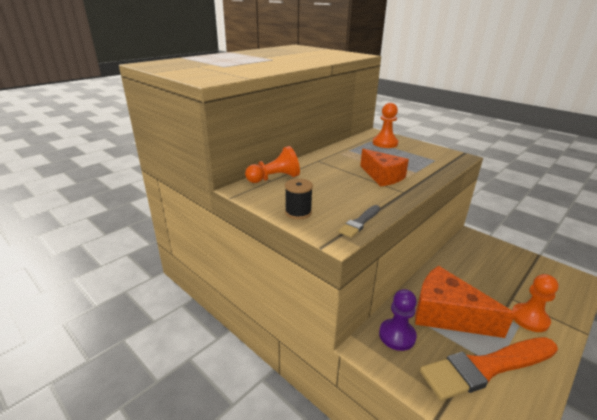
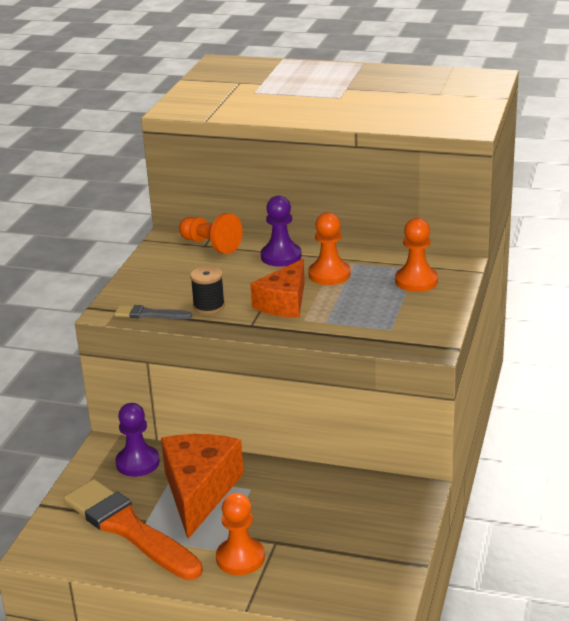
camera: 65 degrees right, 0 degrees up
black spool [285,178,313,219] -> black spool moved to [190,266,225,314]
none -> purple pawn [261,196,302,267]
none -> orange pawn [308,212,351,285]

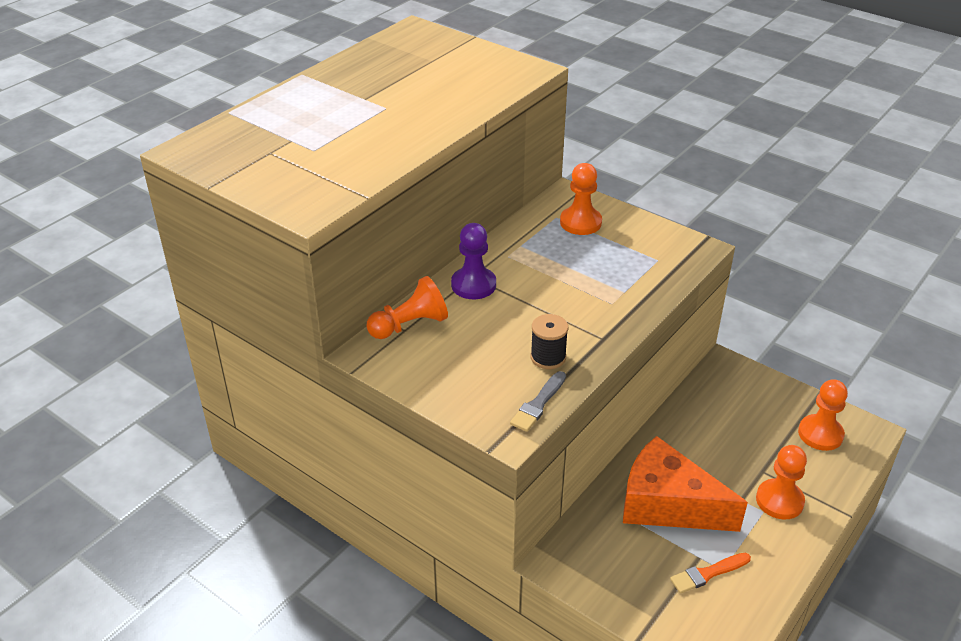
camera: 70 degrees left, 10 degrees up
orange brush [64,479,203,580] -> orange brush [670,553,751,594], size x0.45
purple pawn [115,403,160,477] -> none
orange cheese [250,259,305,318] -> none
orange pawn [308,212,351,285] -> orange pawn moved to [798,379,848,451]

